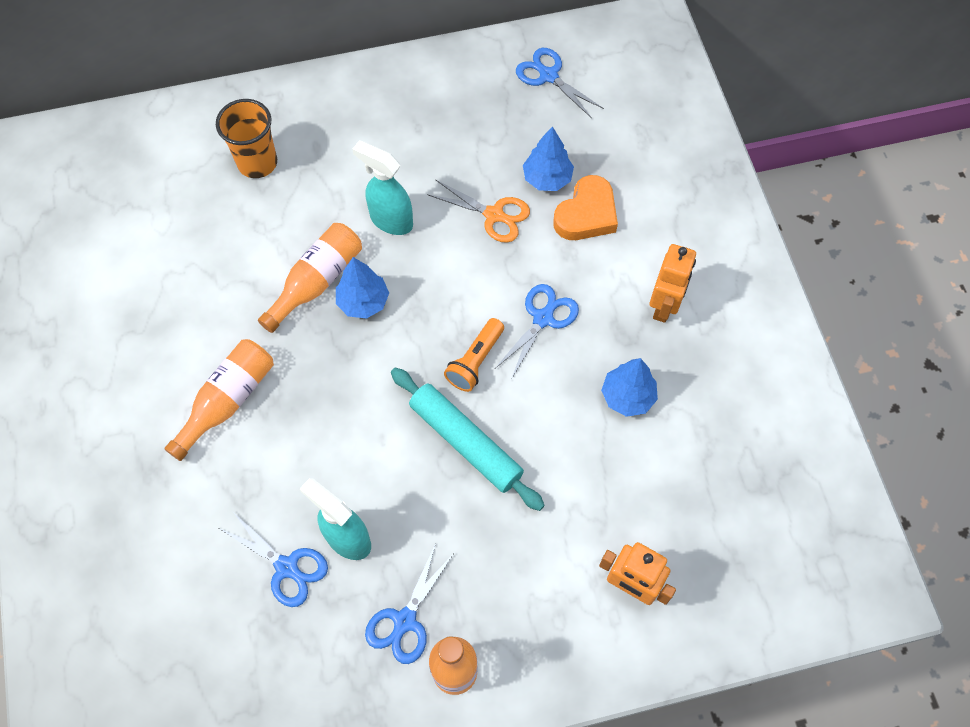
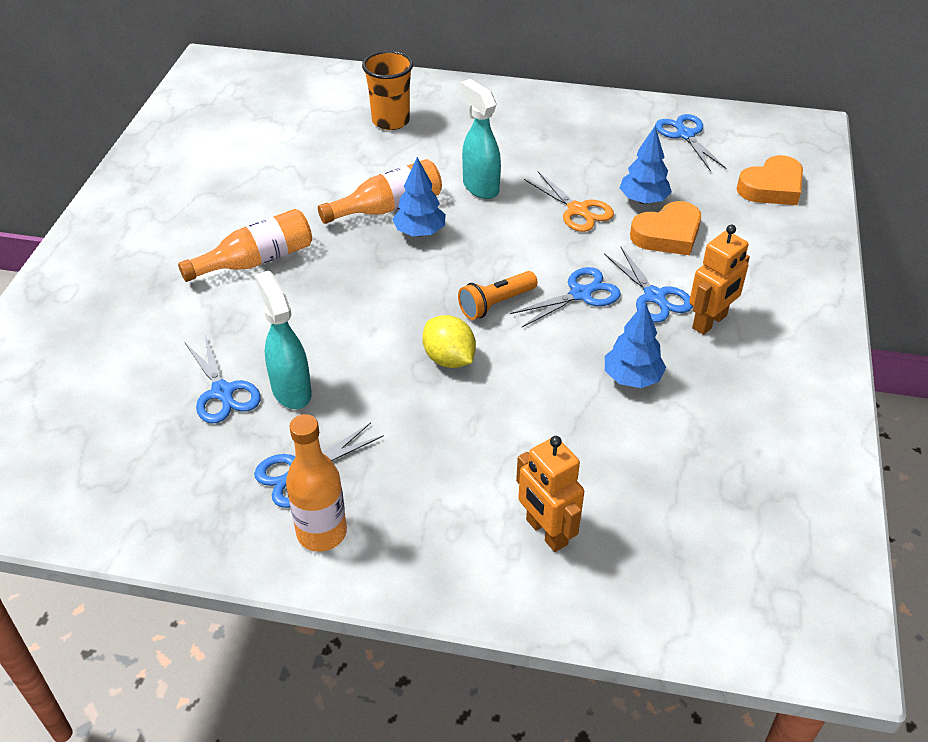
camera: 25 degrees right, 20 degrees down
turquoise rolling pin [391,368,545,511] -> yellow lemon [422,315,476,368]
none -> blue scissors [604,247,693,322]
none -> orange heart [737,155,803,205]

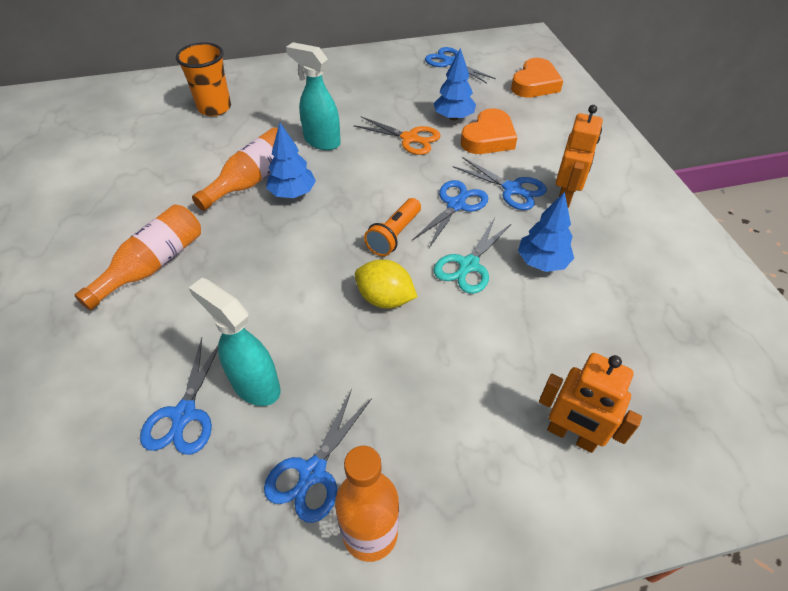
camera: 25 degrees left, 5 degrees up
blue scissors [185,335,261,423] -> blue scissors turned 60 degrees clockwise [140,338,218,455]
none -> turquoise scissors [434,218,512,294]

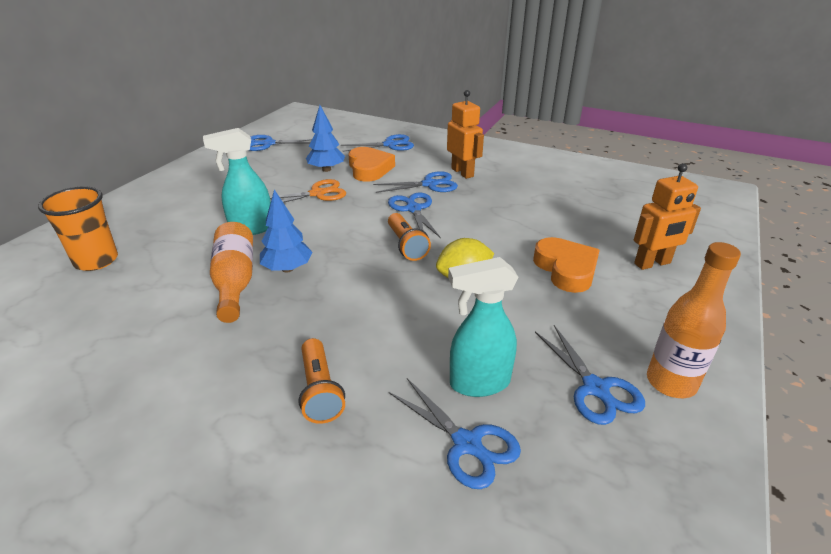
camera: 50 degrees left, 15 degrees down
orange bottle [74,205,201,310] -> none
turquoise scissors [434,218,512,294] -> none
orange heart [511,58,563,98] -> orange heart moved to [533,237,600,293]
blue tree [518,191,574,272] -> none
none -> orange flashlight [299,338,345,424]
none -> blue scissors [341,134,414,152]

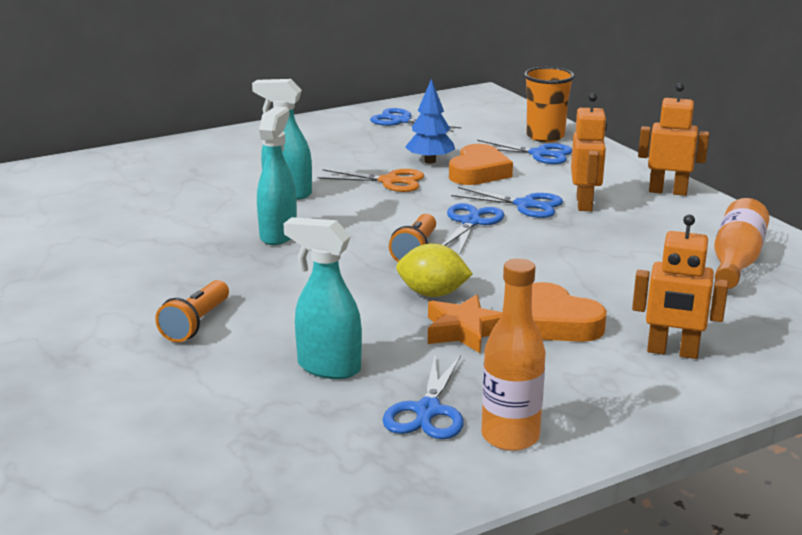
camera: 35 degrees right, 10 degrees down
orange cup [38,186,118,271] -> orange cup moved to [524,67,575,142]
orange bottle [210,222,253,323] -> orange bottle moved to [714,198,769,289]
blue tree [260,190,313,273] -> turquoise spray bottle [257,107,297,245]
blue scissors [389,378,521,489] -> none
orange heart [533,237,600,293] -> orange heart turned 120 degrees clockwise [532,282,607,342]
none -> orange star [428,294,502,353]
none -> orange robot [638,83,709,196]

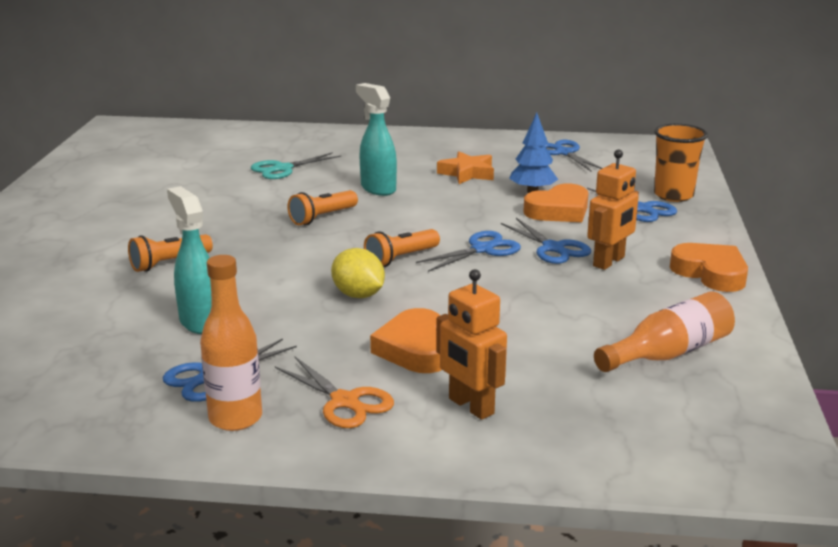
camera: 35 degrees right, 0 degrees up
turquoise spray bottle [257,107,297,245] -> orange flashlight [287,190,358,225]
orange scissors [318,169,424,192] -> orange scissors moved to [275,356,394,428]
orange star [428,294,502,353] -> orange star moved to [437,151,494,184]
orange robot [638,83,709,196] -> orange heart [670,243,748,292]
none -> turquoise scissors [251,152,341,179]

